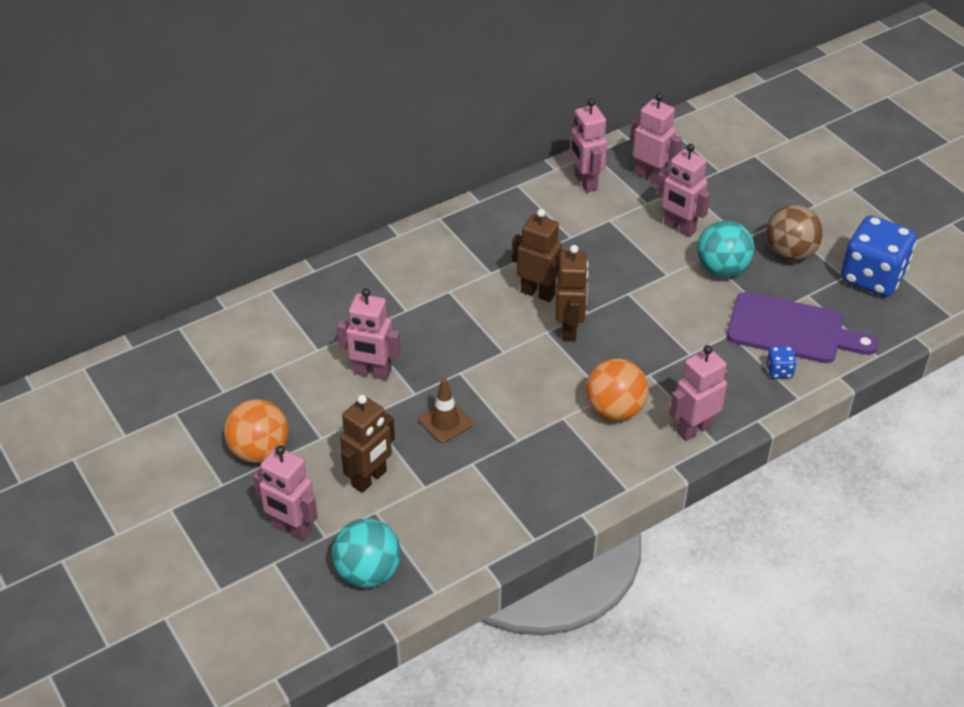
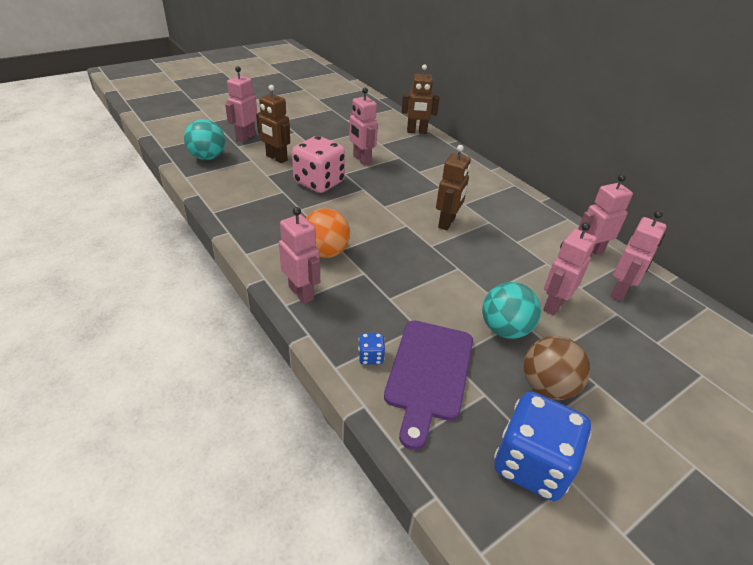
camera: 85 degrees right, 5 degrees down
orange ball [224,399,289,463] -> none
pink robot [337,288,401,380] -> pink robot turned 45 degrees counterclockwise [349,88,378,165]
brown traffic cone [418,378,473,443] -> pink dice [292,136,345,193]
brown robot [556,245,589,342] -> brown robot moved to [402,64,439,134]

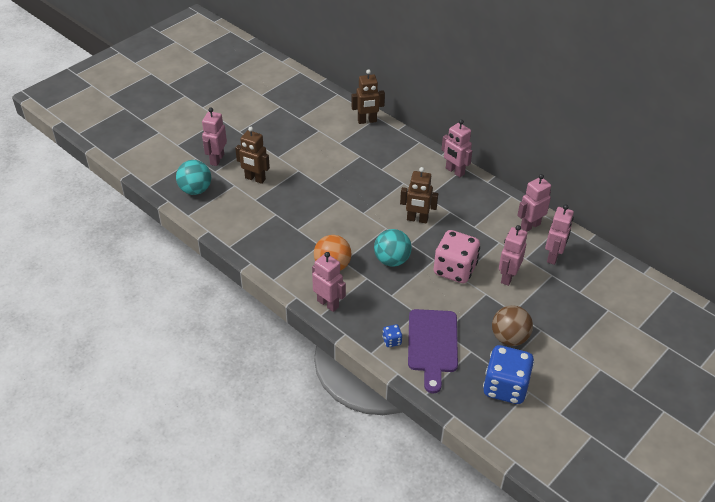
camera: 10 degrees left, 5 degrees up
pink dice [292,136,345,193] -> pink dice moved to [434,230,480,283]
pink robot [349,88,378,165] -> pink robot moved to [441,119,472,177]
brown robot [436,145,471,230] -> brown robot turned 90 degrees clockwise [400,167,438,224]
turquoise ball [482,282,541,339] -> turquoise ball moved to [374,229,412,267]

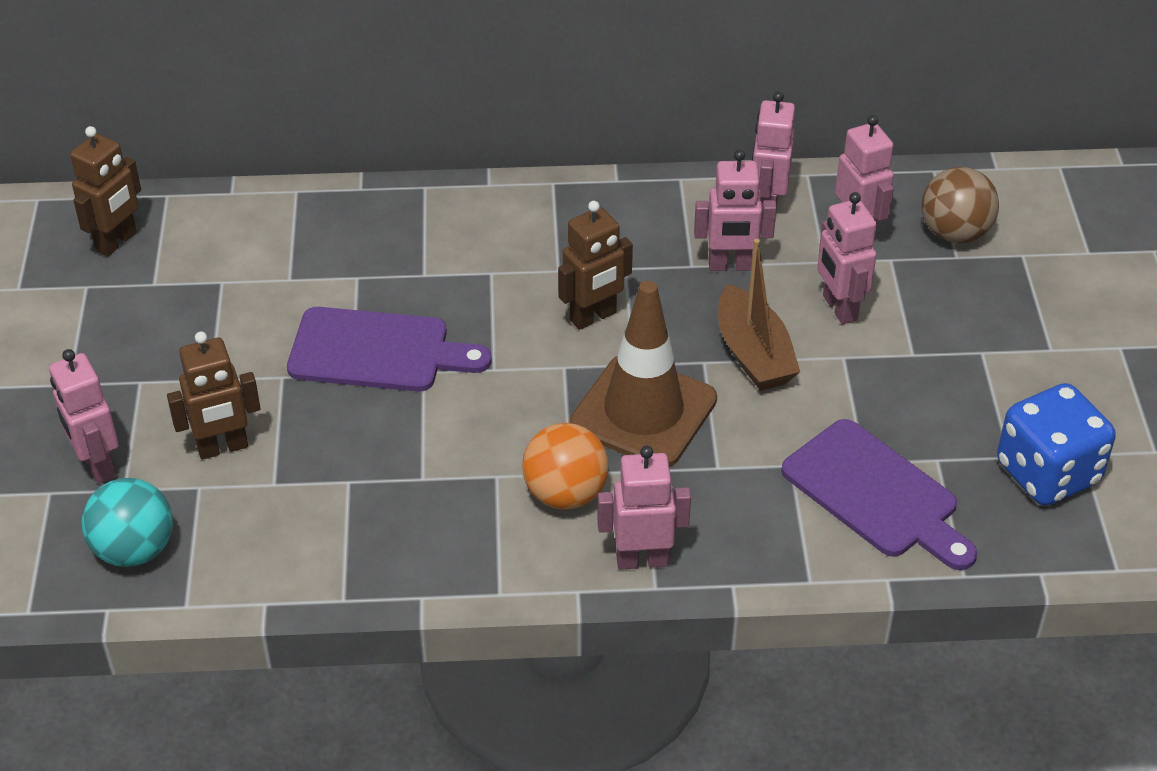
camera: 45 degrees left, 0 degrees up
brown robot [351,70,385,124] -> brown robot moved to [70,126,141,257]
turquoise ball [374,229,412,267] -> brown traffic cone [570,281,717,467]
blue dice [382,324,402,347] -> none
pink dice [434,230,480,283] -> brown boat [718,239,800,391]
pink robot [441,119,472,177] -> pink robot moved to [694,150,777,271]
brown ball [492,305,533,346] -> brown ball moved to [921,167,999,243]
none -> purple cutting board [287,307,492,392]

